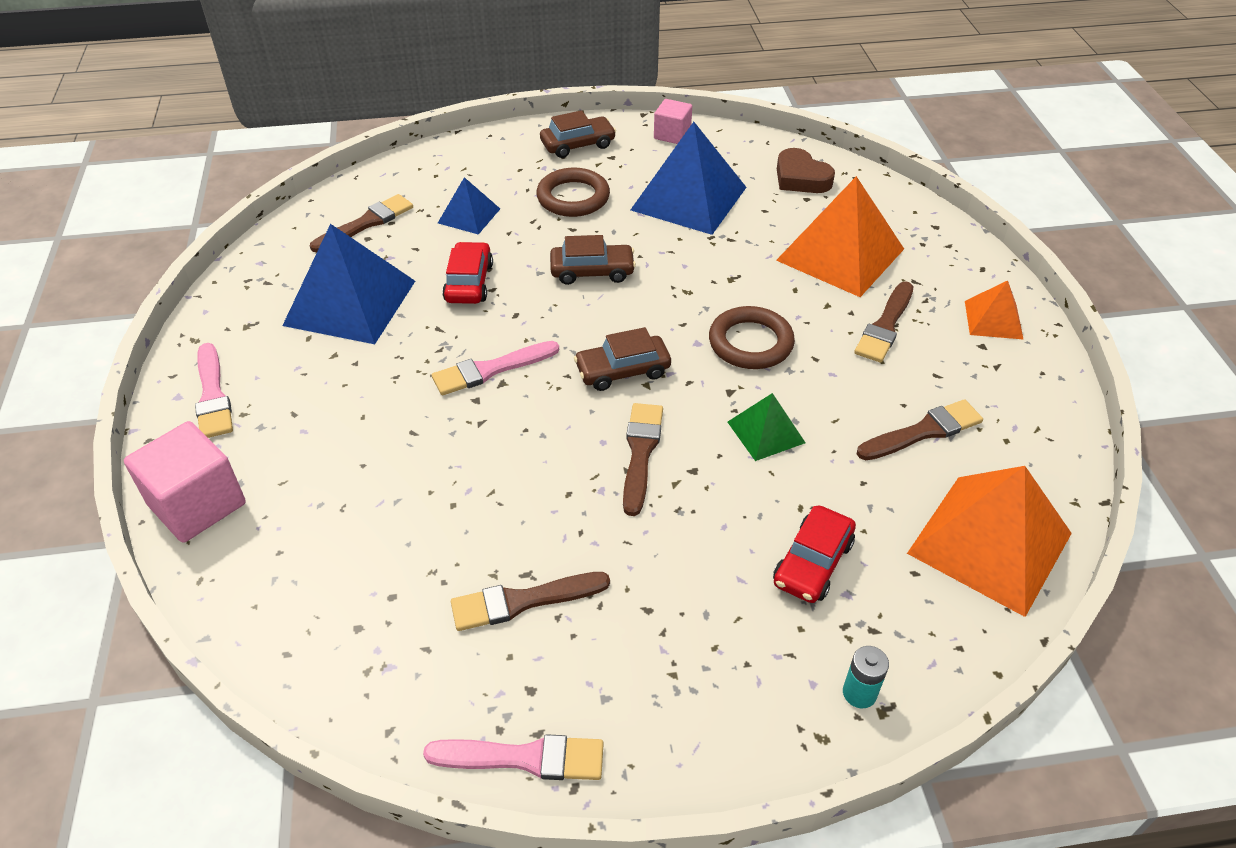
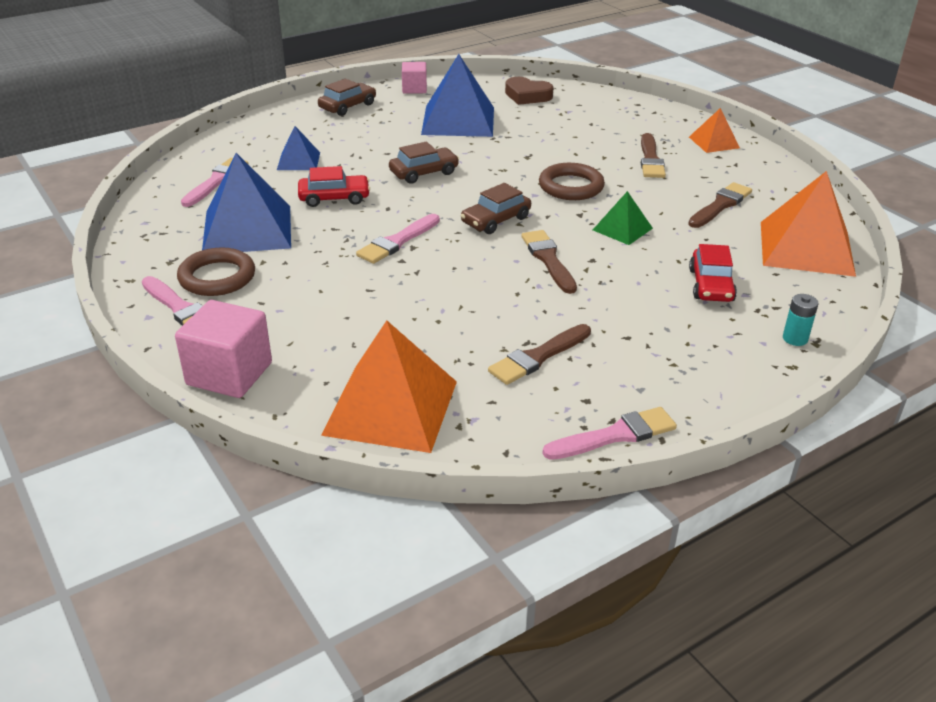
camera: 25 degrees left, 10 degrees down
brown brush [310,194,413,252] -> pink brush [181,158,249,207]
red car [442,242,493,304] -> red car turned 105 degrees clockwise [298,166,370,207]
brown ring [536,167,610,217] -> brown ring moved to [177,247,255,296]
orange pyramid [776,176,904,297] -> orange pyramid moved to [321,320,457,453]

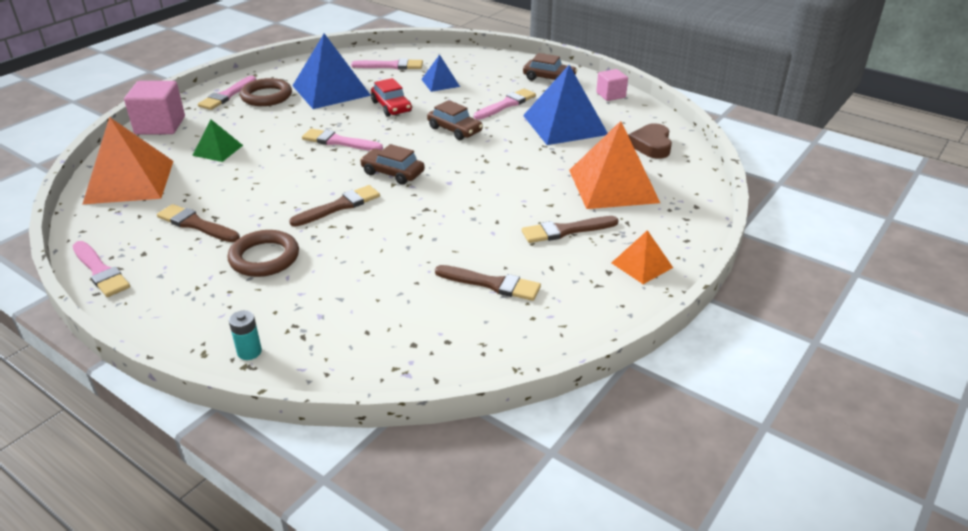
camera: 70 degrees right, 0 degrees up
brown ring [539,163,605,200] -> brown ring moved to [227,230,299,277]
green pyramid [593,191,653,245] -> green pyramid moved to [192,119,243,162]
red car [689,244,737,302] -> none
orange pyramid [761,171,856,277] -> orange pyramid moved to [569,121,660,209]
none -> pink brush [474,88,536,120]

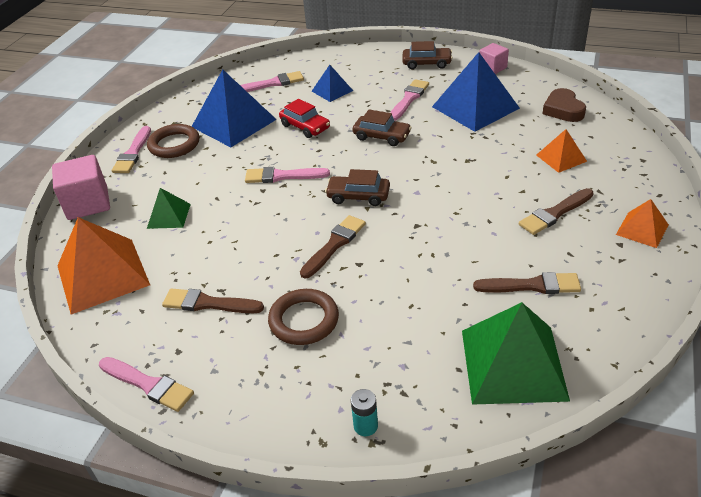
camera: 15 degrees left, 5 degrees up
orange pyramid [569,121,660,209] -> orange pyramid [536,129,587,173], size x0.52
none -> green pyramid [462,302,570,405]

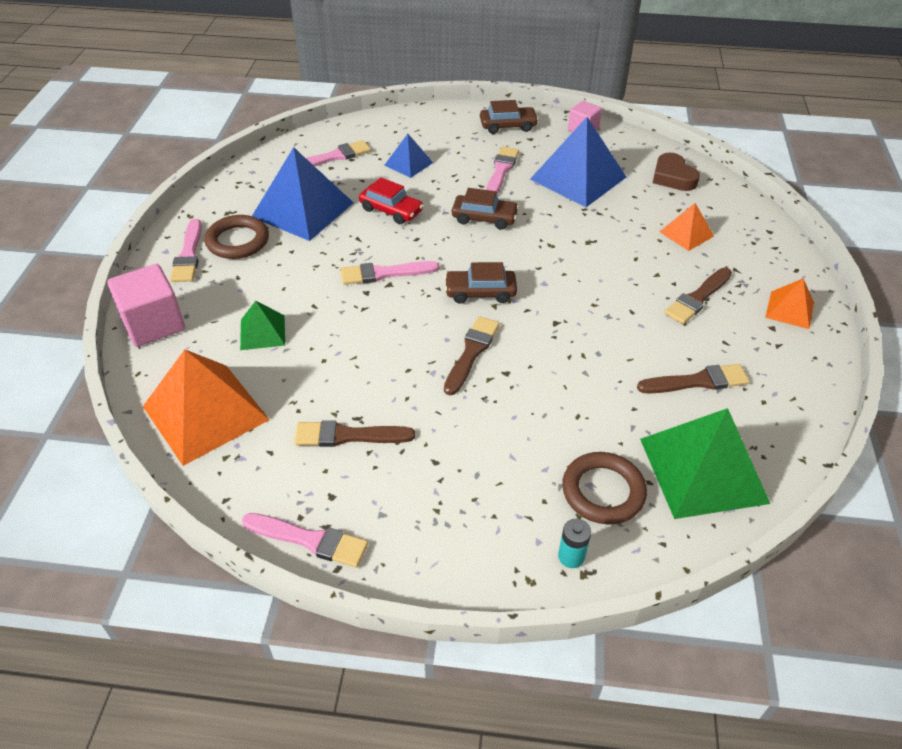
camera: 15 degrees left, 5 degrees up
brown ring [268,289,339,345] -> brown ring moved to [562,452,647,524]

